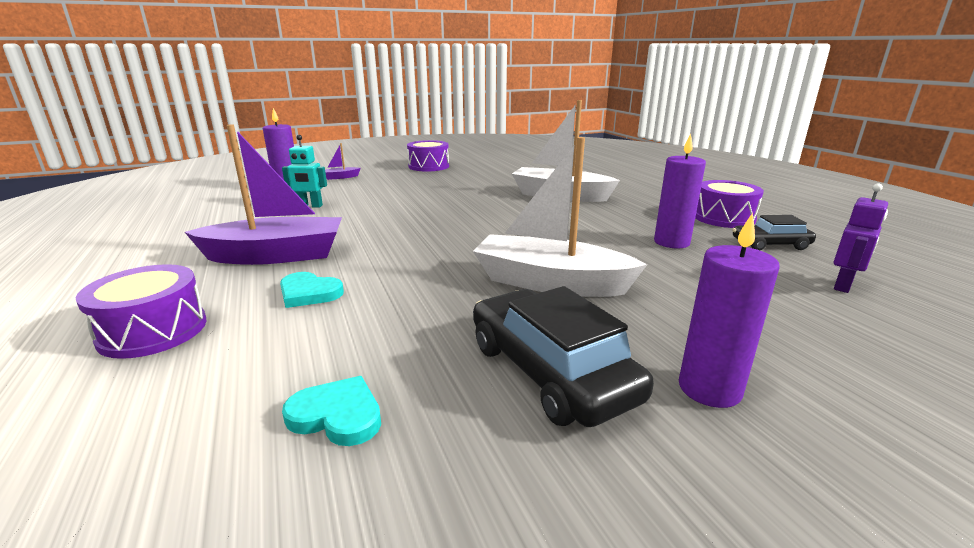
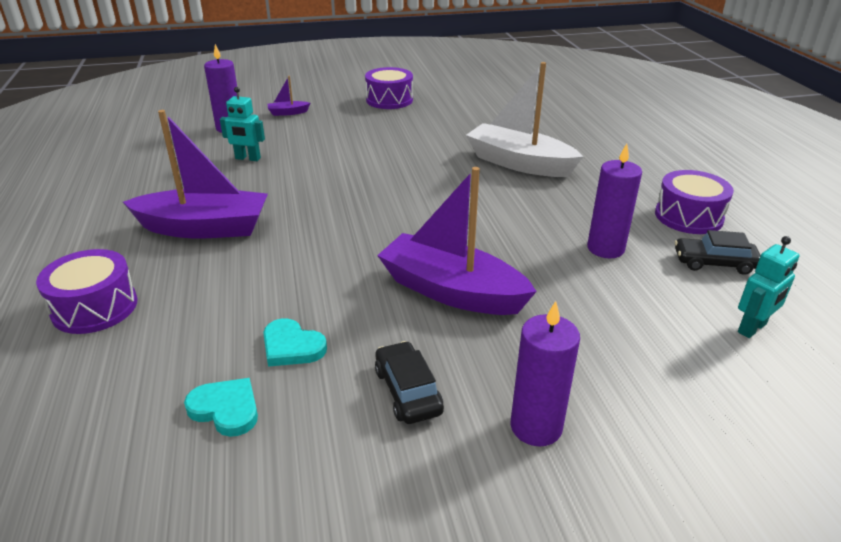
camera: 10 degrees right, 10 degrees up
turquoise heart [280,272,344,308] -> turquoise heart moved to [263,318,327,367]
white boat [473,137,647,297] -> purple boat [377,167,537,315]
black car [473,286,654,427] -> black car [375,341,444,424], size x0.59
purple robot [834,183,888,293] -> turquoise robot [738,236,800,338]

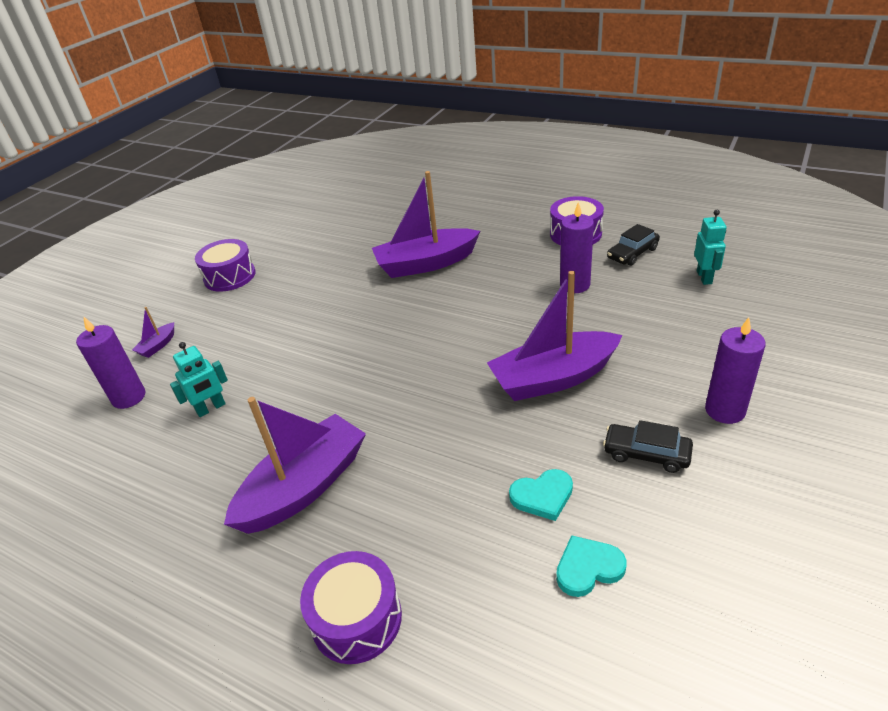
camera: 45 degrees left, 5 degrees up
white boat [466,62,583,177] -> purple boat [372,171,480,278]

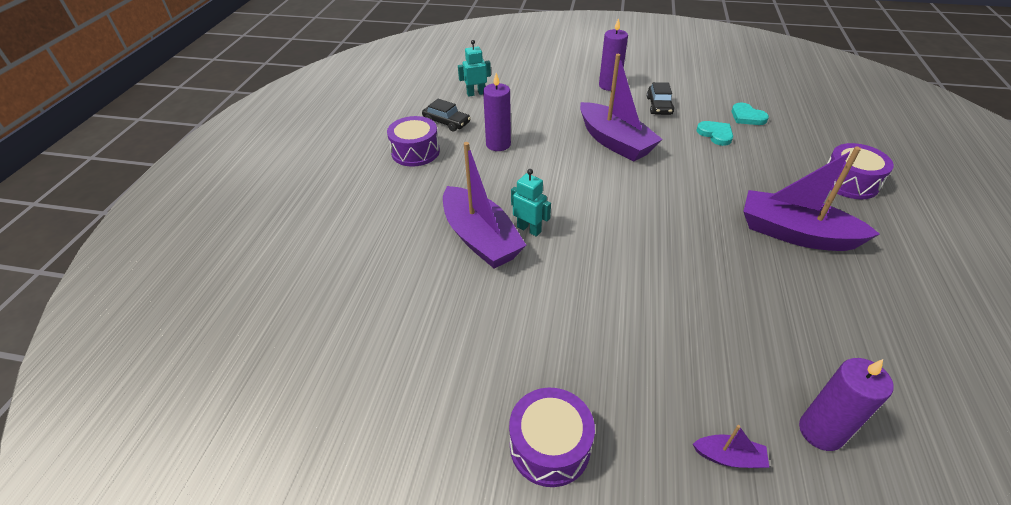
camera: 110 degrees left, 5 degrees up
turquoise robot [170,342,228,417] -> turquoise robot moved to [511,169,551,237]

